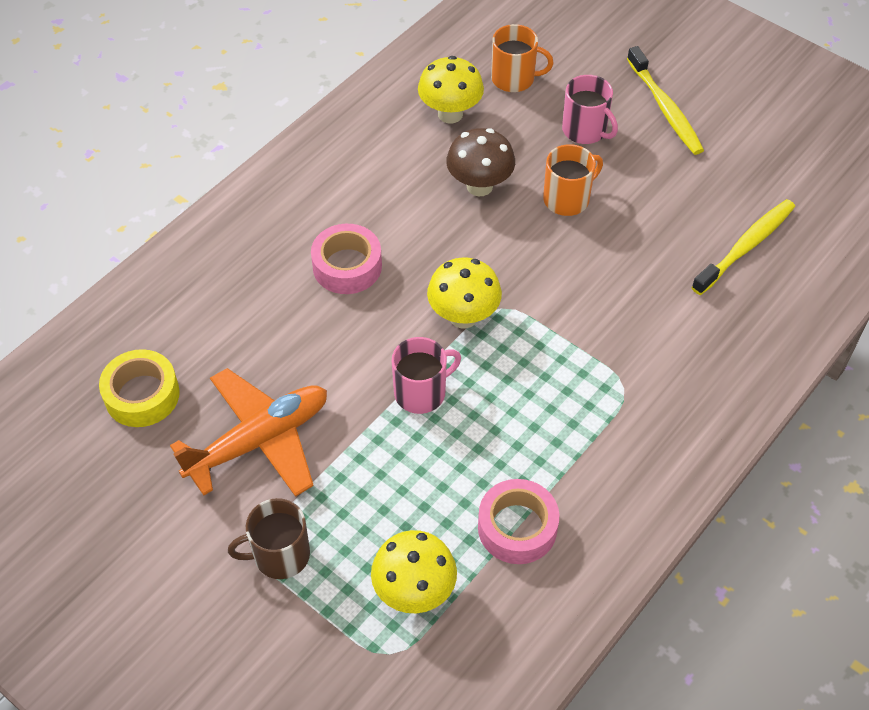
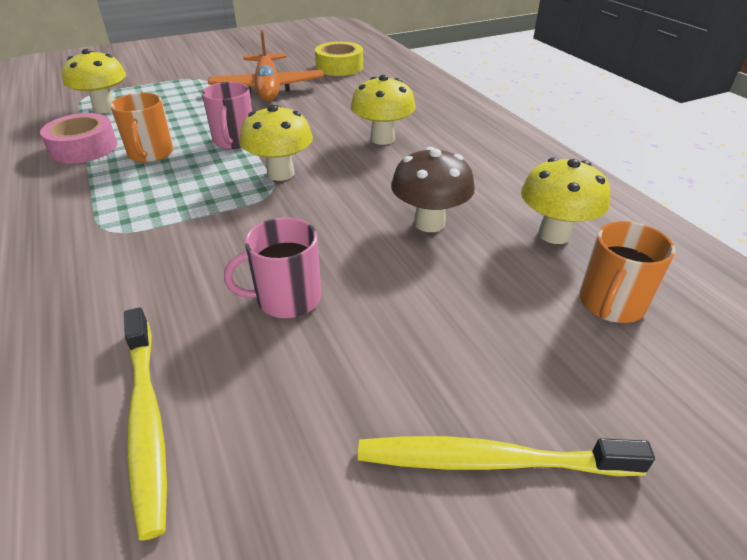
camera: 115 degrees right, 15 degrees down
brown mug [228,498,310,579] -> none
pink tape [311,224,382,294] -> yellow mushroom [351,75,416,145]
orange mug [543,144,603,216] -> orange mug moved to [110,93,173,163]
pink mug [562,75,618,144] -> pink mug moved to [224,217,321,318]

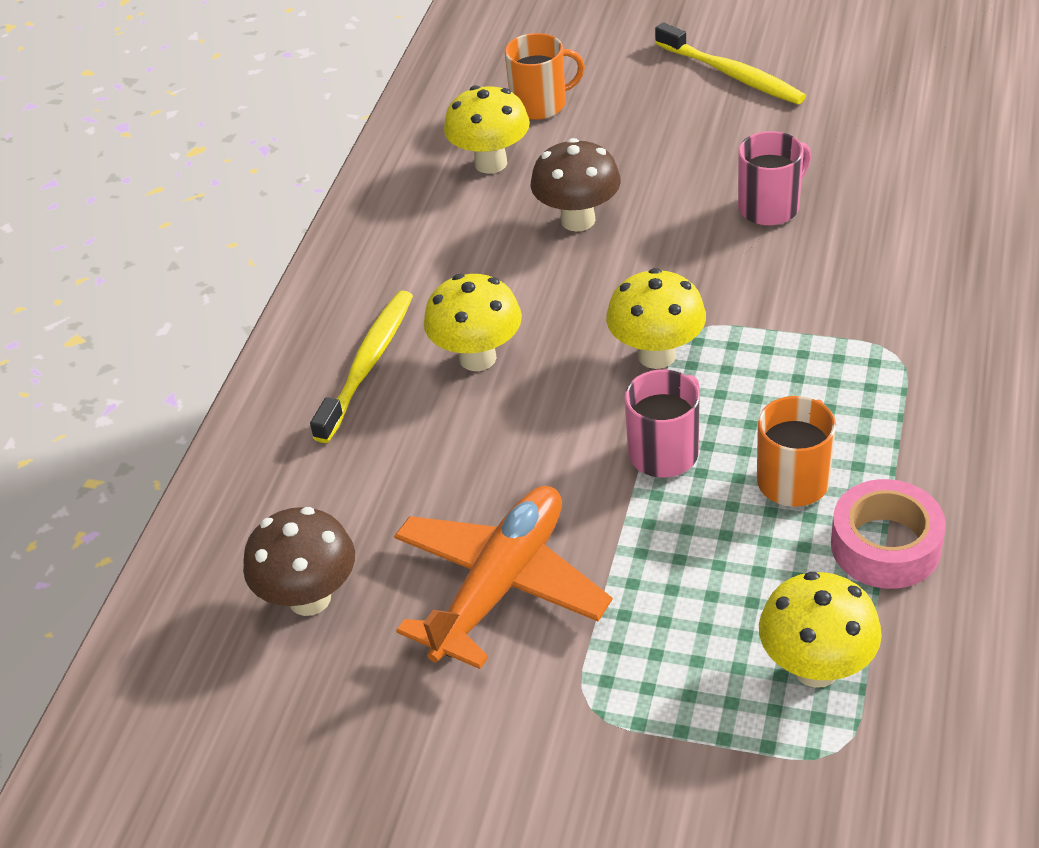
camera: 135 degrees left, 5 degrees up
yellow toothbrush [124,307,167,541] -> yellow toothbrush moved to [310,290,413,443]
pink mug [224,217,321,318] -> pink mug turned 60 degrees counterclockwise [738,131,811,226]
yellow tape [315,42,363,76] -> brown mushroom [243,507,355,616]

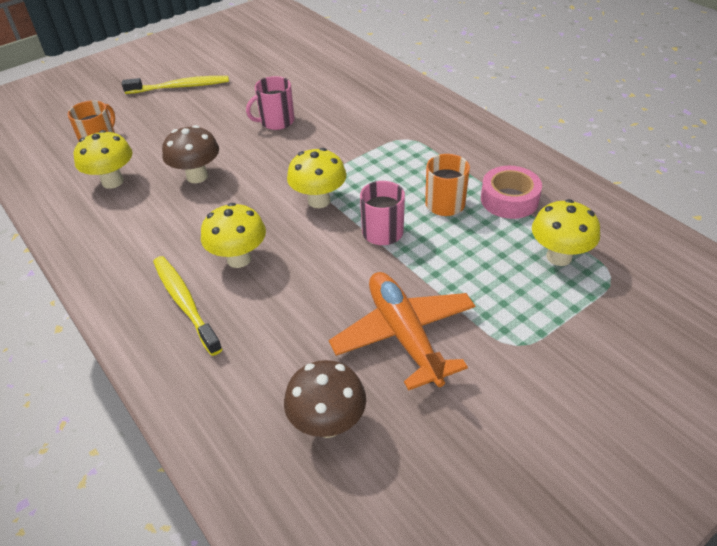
camera: 55 degrees left, 0 degrees up
pink mug [738,131,811,226] -> pink mug turned 120 degrees counterclockwise [246,76,295,130]

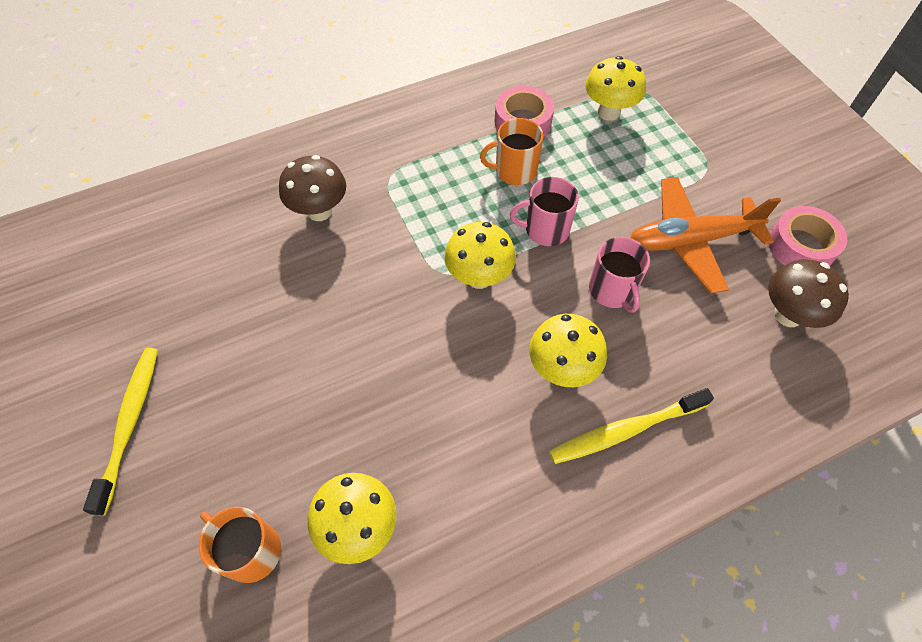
camera: 80 degrees left, 15 degrees up
brown mushroom [162,125,219,183] -> brown mushroom moved to [279,155,346,221]
pink mug [246,76,295,130] -> pink mug moved to [589,237,650,313]
none -> pink tape [769,206,847,266]

